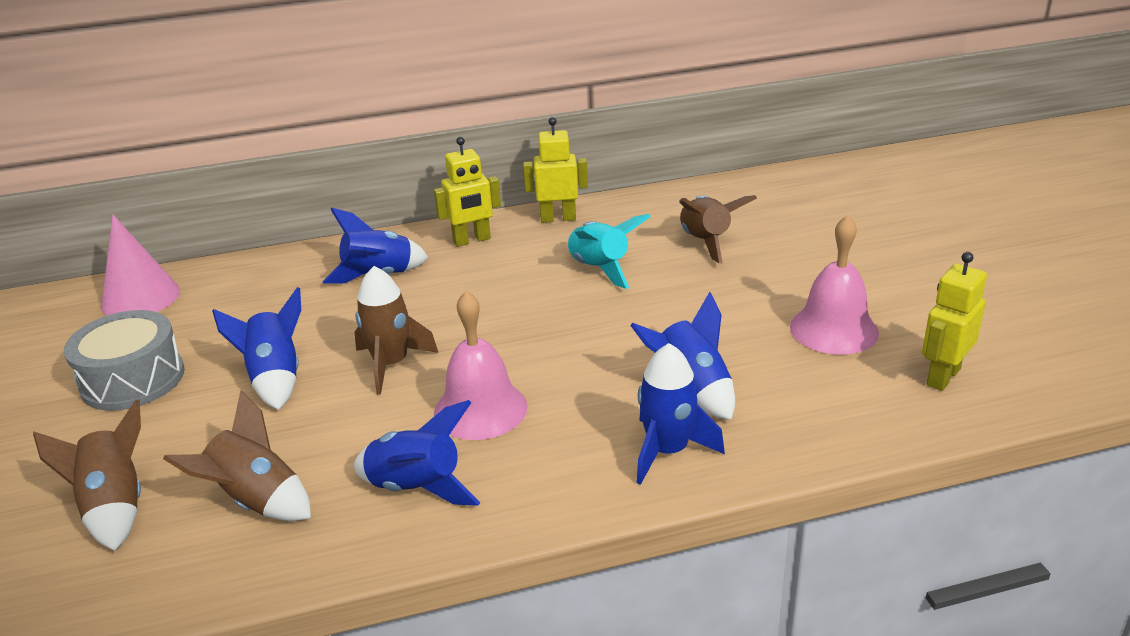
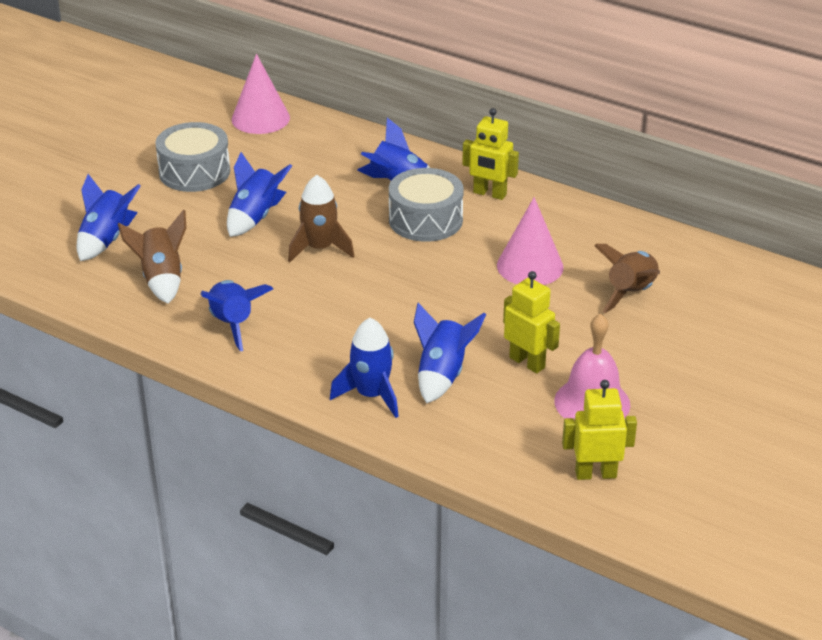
camera: 45 degrees right, 5 degrees up
brown rocket [33,400,141,551] -> blue rocket [77,174,141,261]
pink bell [434,291,528,440] -> none
yellow robot [523,117,588,223] -> yellow robot moved to [503,271,560,373]
turquoise rocket [567,214,651,289] -> pink cone [497,197,564,285]
none -> grey drum [389,168,464,242]

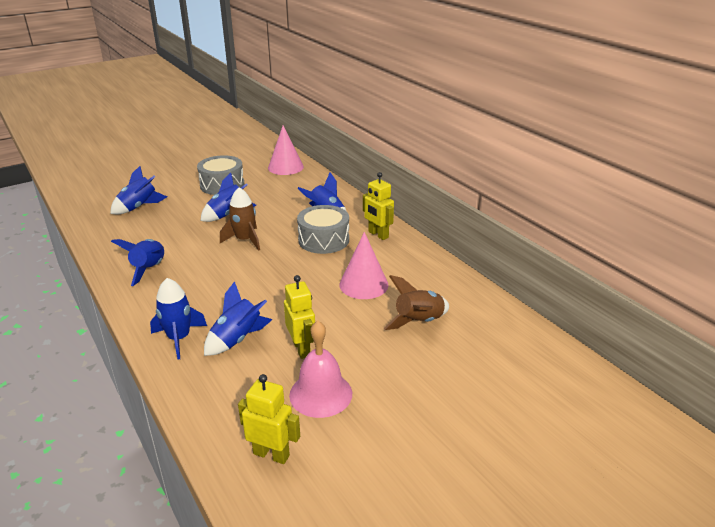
camera: 25 degrees right, 5 degrees down
brown rocket [118,210,186,304] -> none

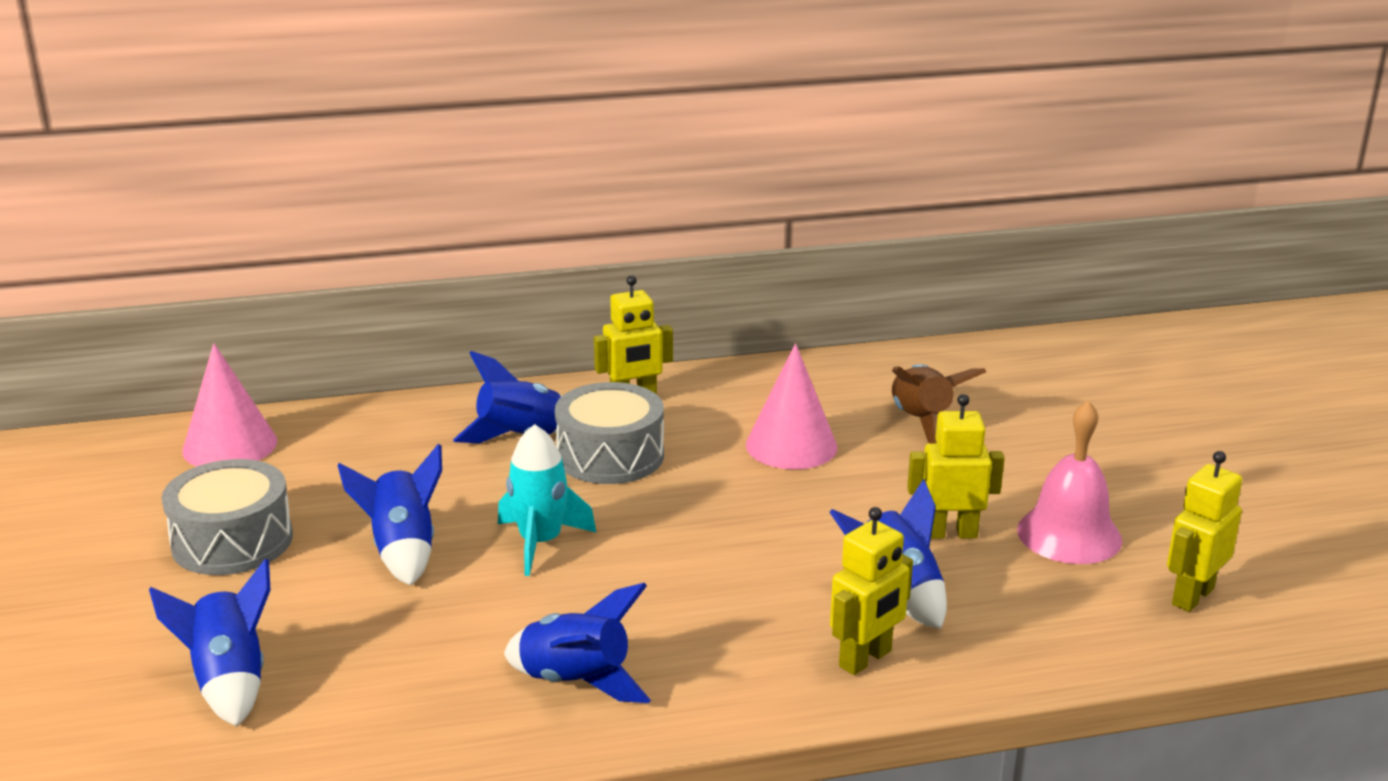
camera: 70 degrees left, 5 degrees down
blue rocket [150,278,207,359] -> yellow robot [830,507,913,675]
brown rocket [220,187,260,251] -> turquoise rocket [498,424,596,576]

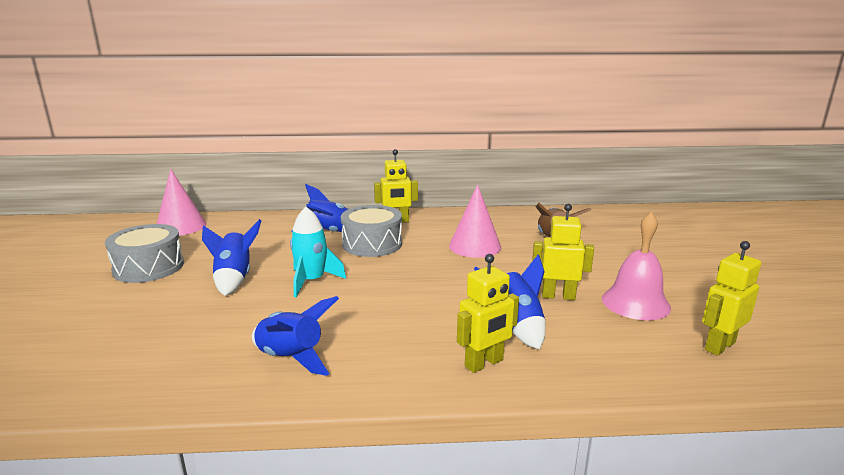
camera: 10 degrees right, 5 degrees down
blue rocket [149,559,270,727] -> none

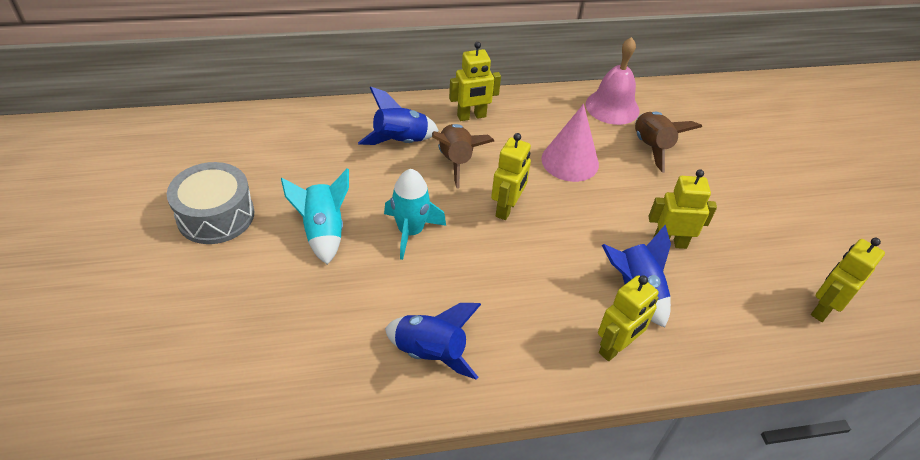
camera: 10 degrees left, 25 degrees up
pink cone [157,169,207,236] -> none
blue rocket [202,219,261,296] -> turquoise rocket [281,168,349,265]
grey drum [341,205,402,257] -> brown rocket [432,124,494,188]
pink bell [602,212,671,320] -> pink bell moved to [585,37,639,125]
none -> yellow robot [491,133,531,220]

